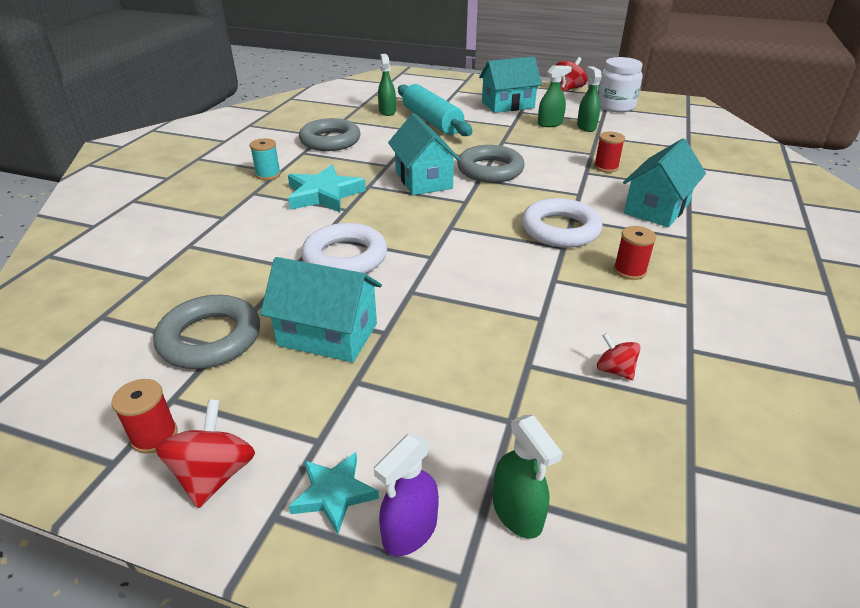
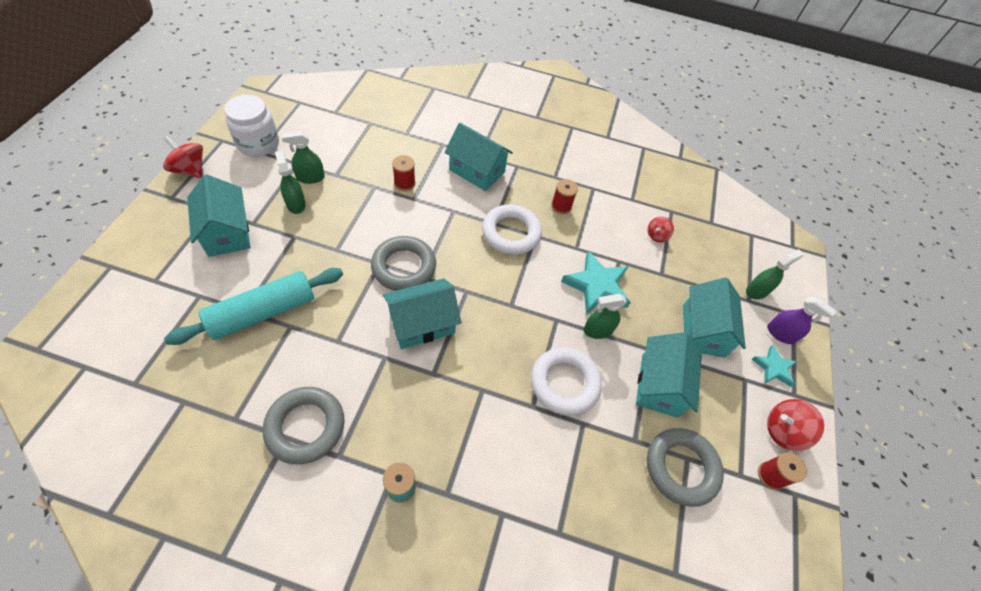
camera: 100 degrees left, 20 degrees up
turquoise star [288,165,366,212] -> turquoise star moved to [561,251,631,315]
green spray bottle [378,54,396,116] -> green spray bottle moved to [584,294,627,339]
none -> turquoise house [683,277,746,358]

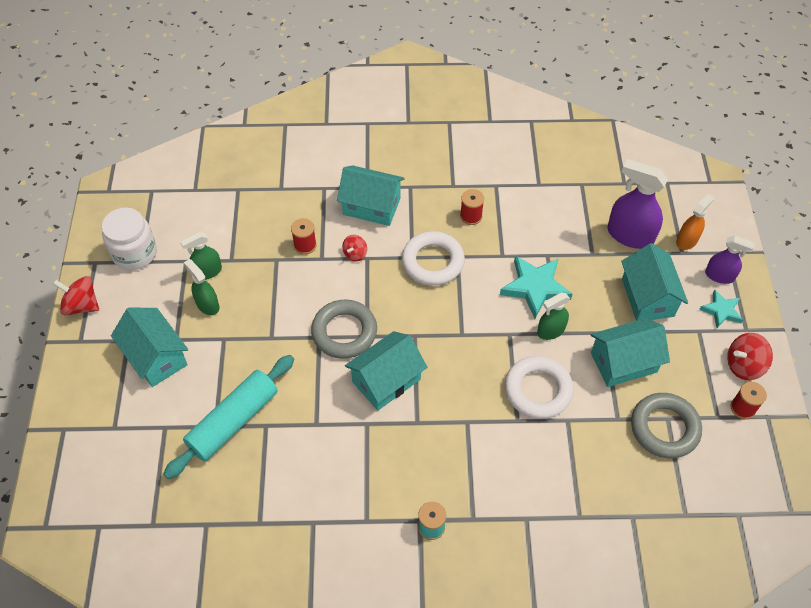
camera: 10 degrees left, 0 degrees up
grey ring [263,387,345,464] -> none
turquoise house [636,332,702,418] -> turquoise house turned 75 degrees clockwise [591,318,670,387]
red spinning top [648,217,674,242] -> red spinning top moved to [342,235,367,262]
green spray bottle [746,249,804,299] -> orange spray bottle [676,193,714,250]
none -> purple spray bottle [607,159,668,249]

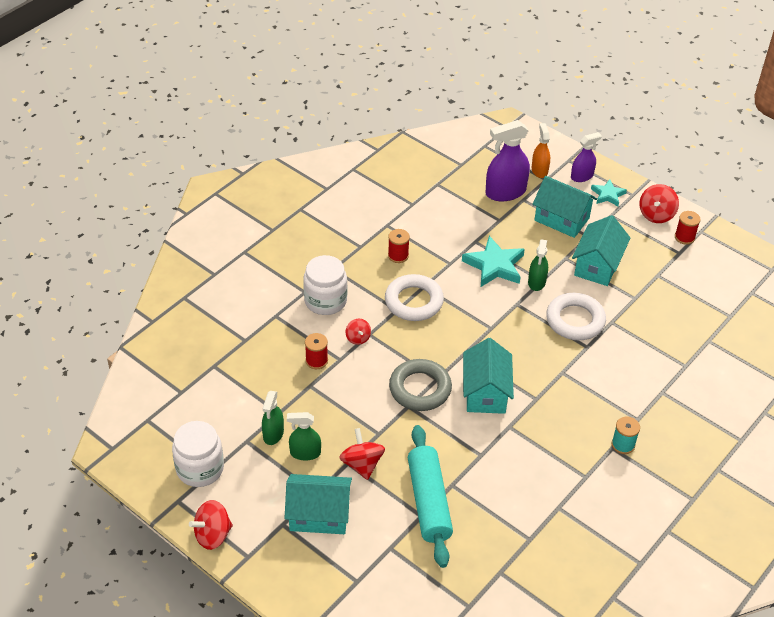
camera: 50 degrees left, 10 degrees down
turquoise house [337,165,405,226] -> white jar [303,255,347,315]
grey ring [631,393,702,458] -> none
none -> red spinning top [339,428,385,480]

